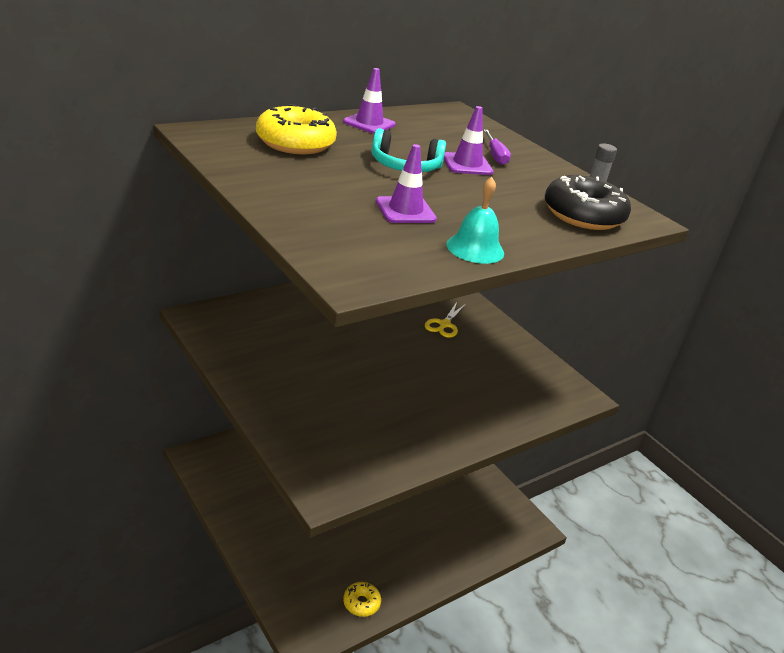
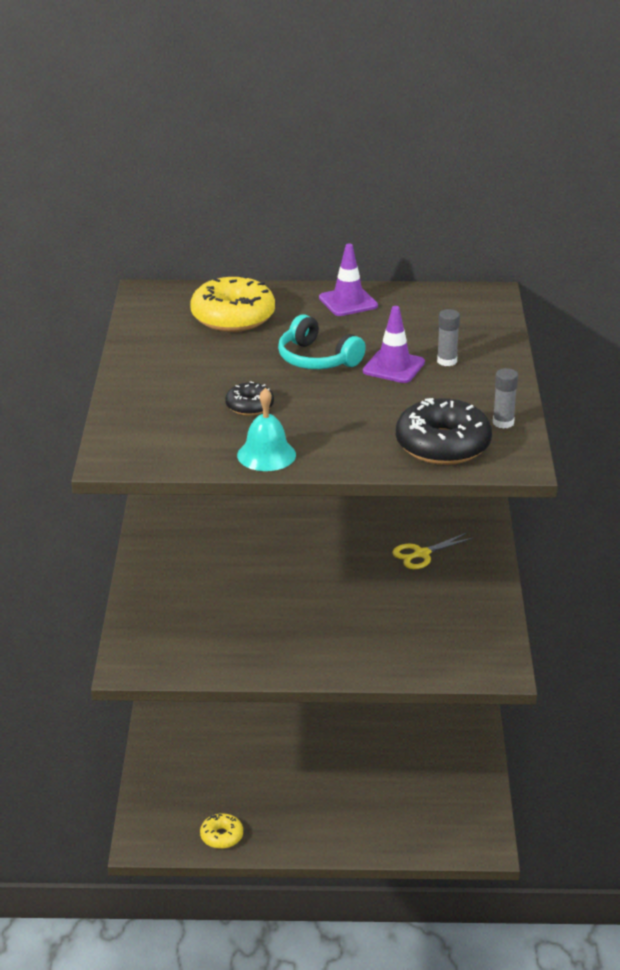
camera: 40 degrees right, 0 degrees up
purple traffic cone [376,144,437,223] -> black donut [225,381,274,416]
purple screwdriver [484,130,511,165] -> grey glue stick [437,309,460,366]

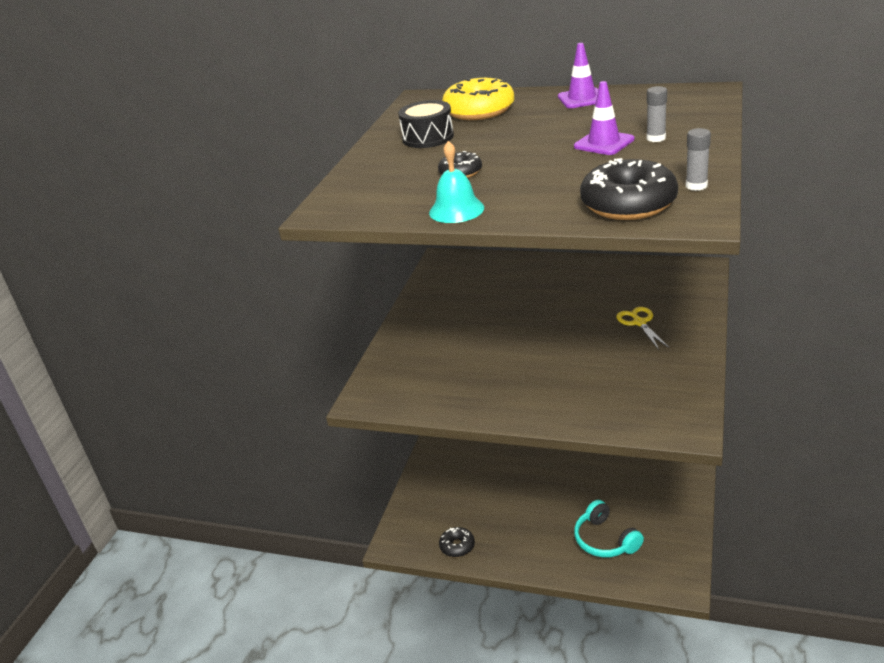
camera: 20 degrees right, 0 degrees up
yellow donut [200,813,243,849] -> black donut [439,527,475,557]
turquoise headphones [278,314,366,369] -> turquoise headphones moved to [574,500,644,557]
yellow scissors [392,533,474,569] -> yellow scissors turned 90 degrees clockwise [617,307,669,350]
none -> black drum [398,100,454,148]

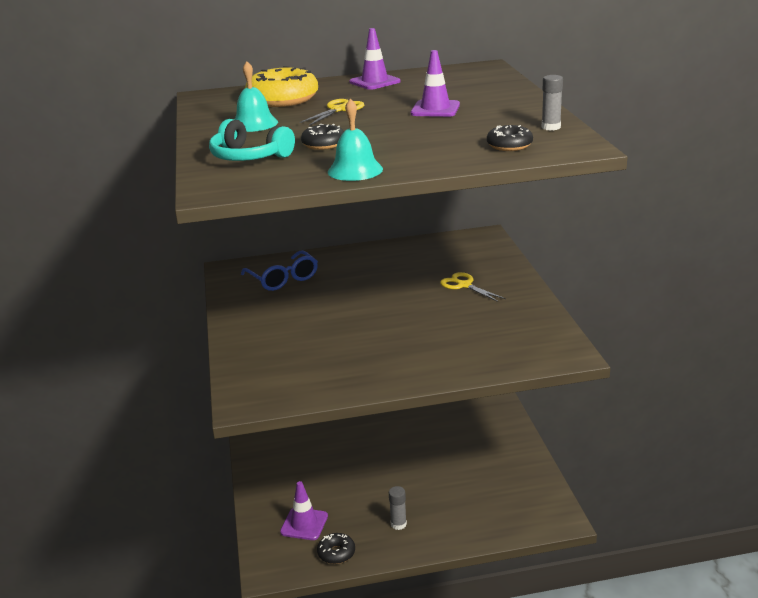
camera: 30 degrees left, 5 degrees down
black drum [398,100,454,148] -> turquoise bell [234,61,278,132]
turquoise headphones [574,500,644,557] -> turquoise headphones moved to [209,119,295,161]
black donut [580,158,678,220] -> black donut [487,125,533,151], size x0.53
grey glue stick [647,86,667,142] -> grey glue stick moved to [389,486,407,530]
none -> blue glasses [241,250,318,291]
none -> purple traffic cone [280,481,328,540]
none -> yellow scissors [299,99,365,126]

